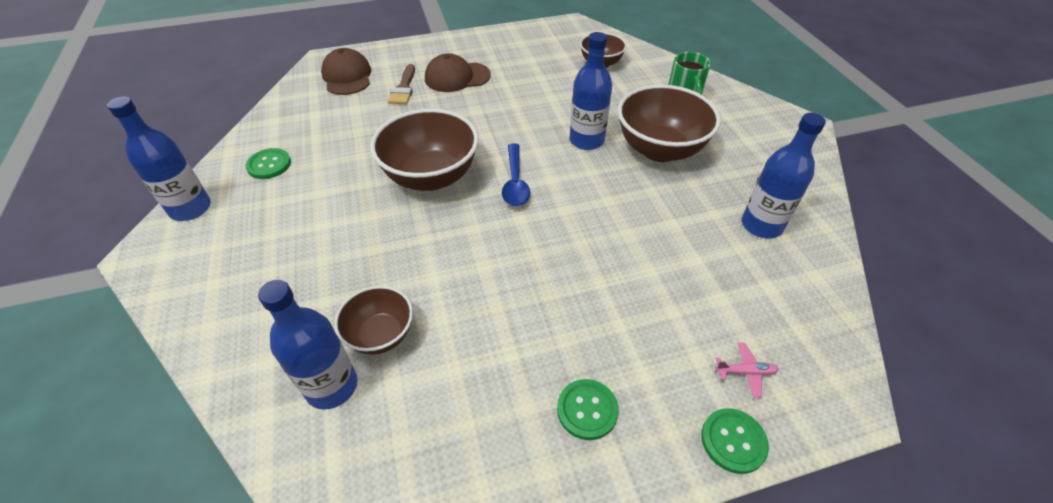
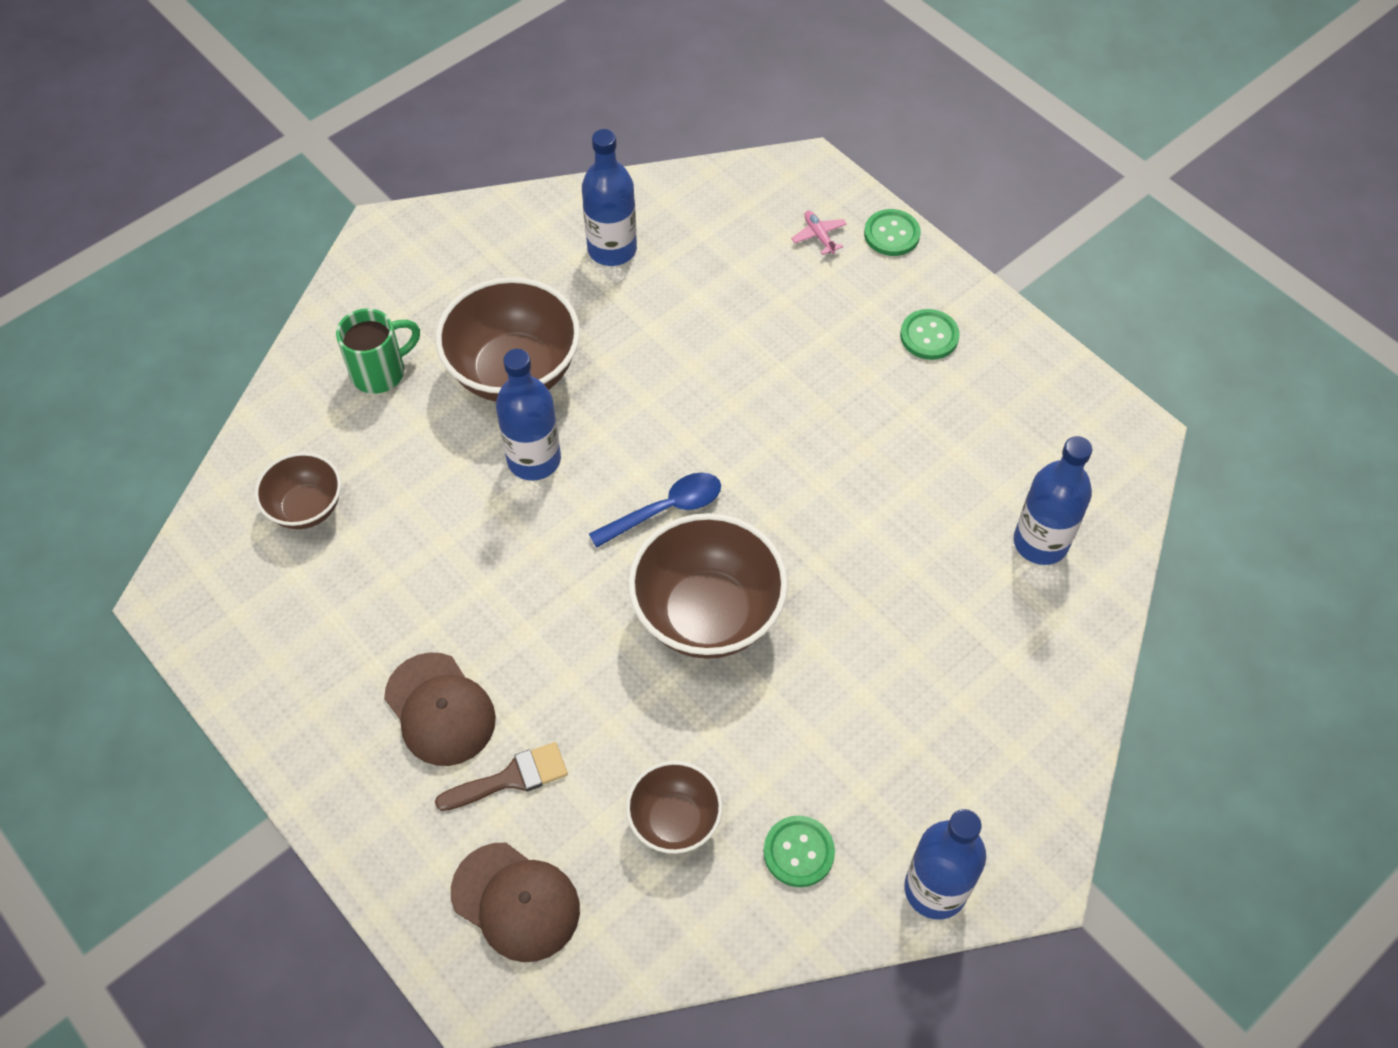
camera: 115 degrees left, 10 degrees up
brown cap [321,48,371,95] -> brown cap turned 105 degrees counterclockwise [451,843,580,962]
brown bowl [334,286,413,355] -> brown bowl moved to [626,761,723,854]

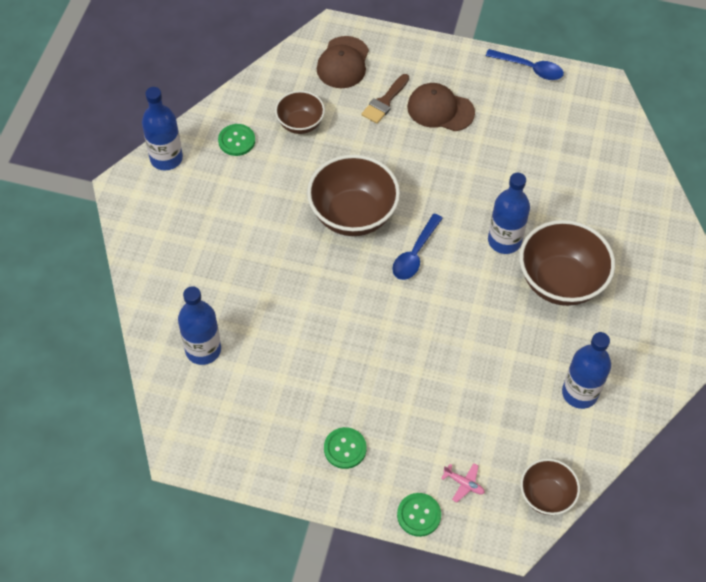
camera: 145 degrees right, 0 degrees up
brown bowl [255,452,341,529] -> brown bowl moved to [520,459,580,515]
green mug [336,309,420,394] -> none
brown cap [451,843,580,962] -> brown cap turned 75 degrees counterclockwise [317,36,369,88]
none -> blue spoon [486,49,564,80]

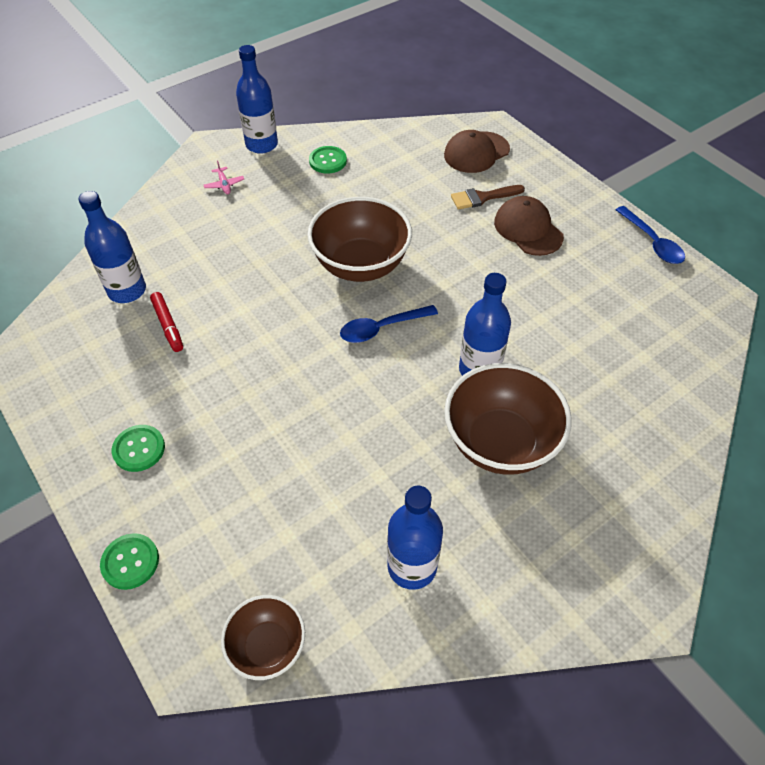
camera: 40 degrees right, 5 degrees down
brown bowl [275,91,325,134] -> none
pink plane [441,463,485,502] -> pink plane moved to [204,161,244,194]
none -> red marker [150,292,183,352]

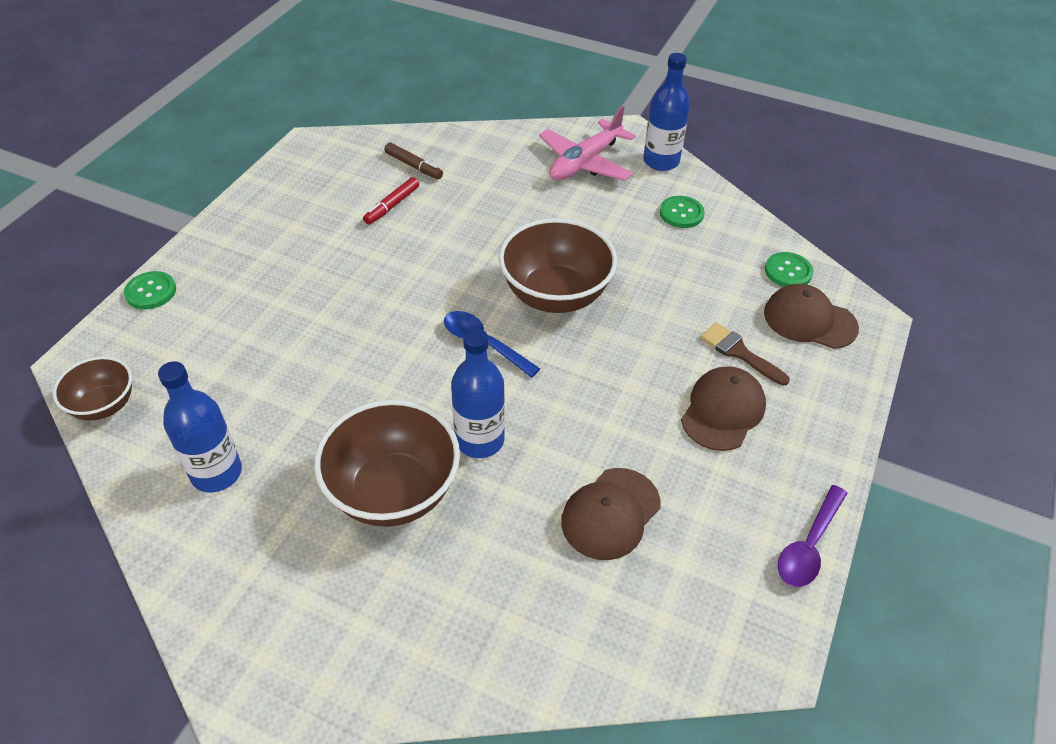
camera: 60 degrees right, 5 degrees down
blue bottle [78,191,146,303] -> brown marker [385,142,443,179]
green button [112,425,165,472] -> green button moved to [765,252,814,287]
pink plane [204,161,244,194] -> pink plane [539,105,636,181], size x2.49
blue spoon [616,206,685,264] -> purple spoon [778,485,847,587]
none -> brown cap [561,468,661,560]

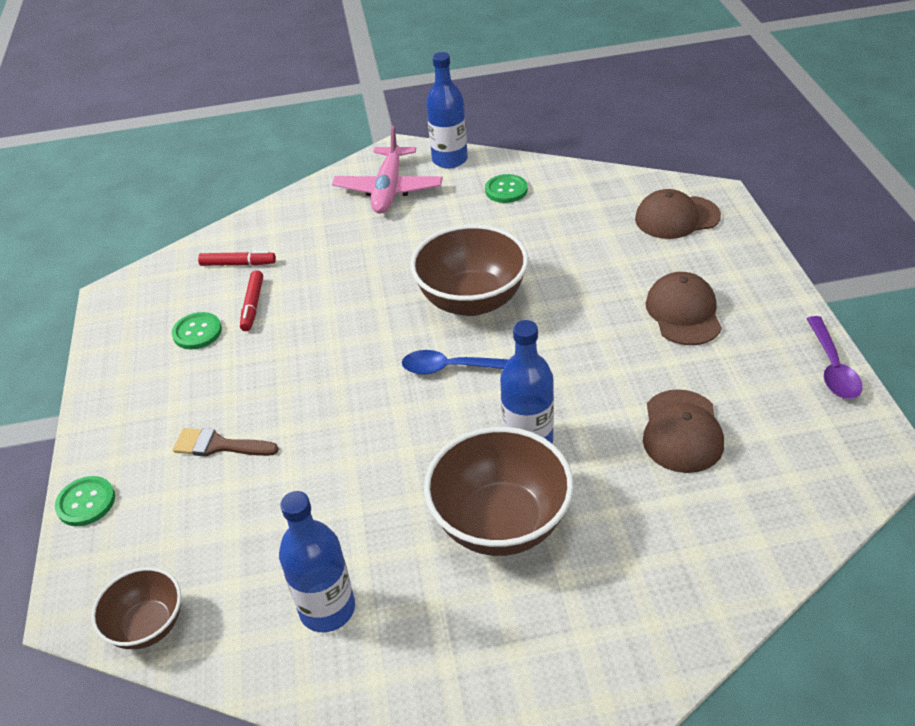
camera: 30 degrees left, 5 degrees down
brown marker [385,142,443,179] -> red marker [198,251,276,266]
brown brush [700,322,790,386] -> brown brush moved to [173,428,279,456]
green button [765,252,814,287] -> green button moved to [172,312,222,349]

